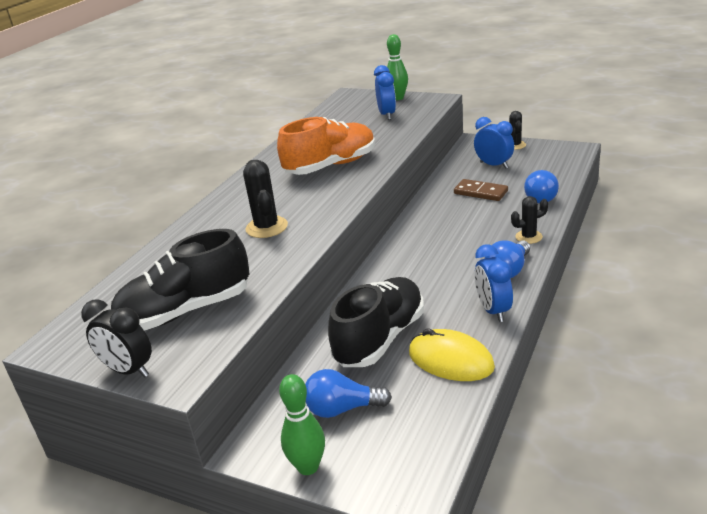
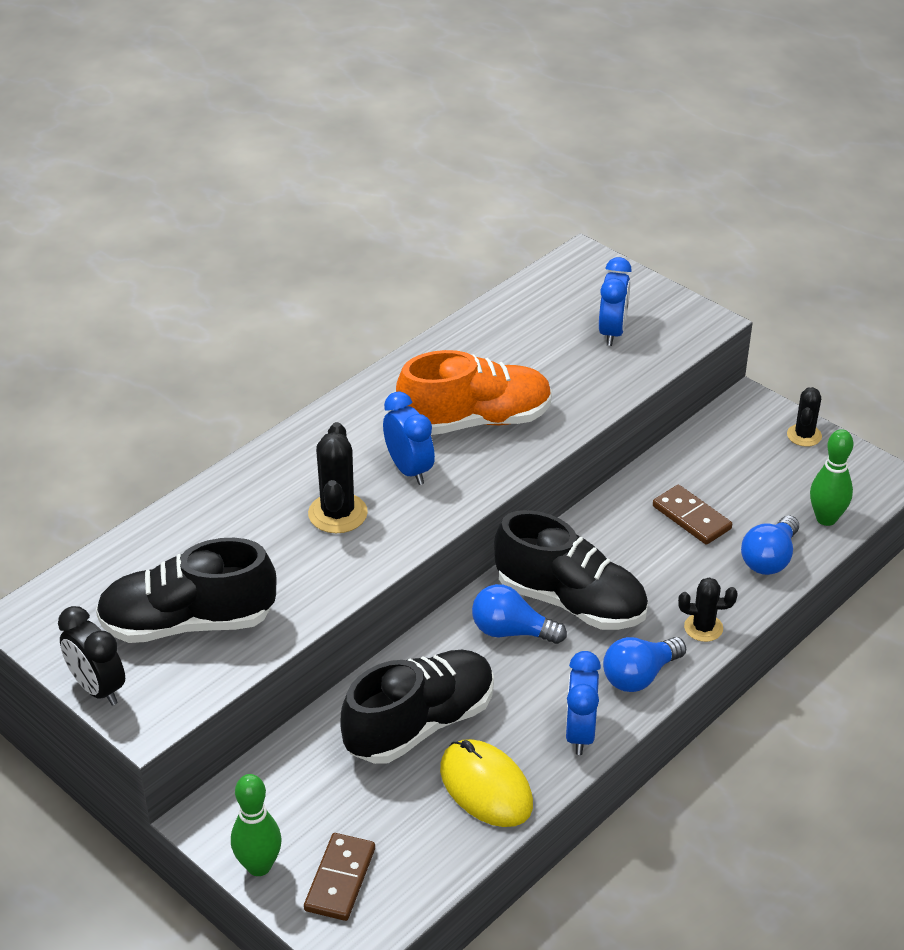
camera: 15 degrees right, 10 degrees up
blue light bulb [305,369,392,418] -> blue light bulb moved to [472,584,567,644]
green bowling pin [387,34,408,100] -> green bowling pin moved to [810,429,853,526]
blue clock [474,117,514,169] -> blue clock moved to [383,391,435,485]
none -> brown domino [304,833,375,921]
none -> black shoe [494,510,648,630]

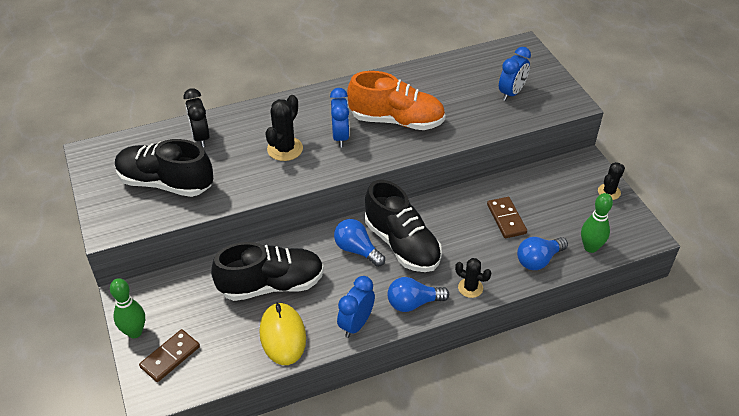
camera: 25 degrees right, 5 degrees up
black clock [58,606,125,705] -> black clock moved to [184,88,210,147]

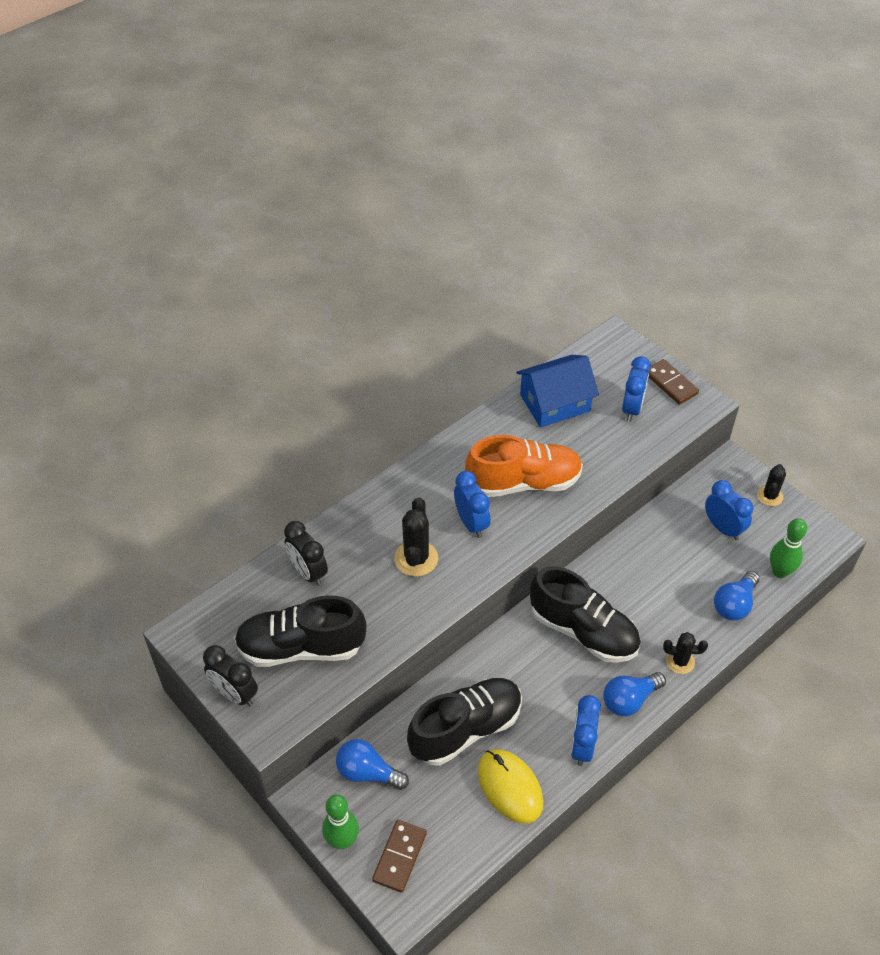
camera: 20 degrees left, 5 degrees up
blue light bulb [334,219,385,267] -> blue light bulb moved to [336,739,409,790]
brown domino [487,197,527,238] -> brown domino moved to [647,359,699,405]
none -> black clock [203,645,258,707]
none -> blue house [516,355,599,427]
none -> blue clock [705,480,753,540]

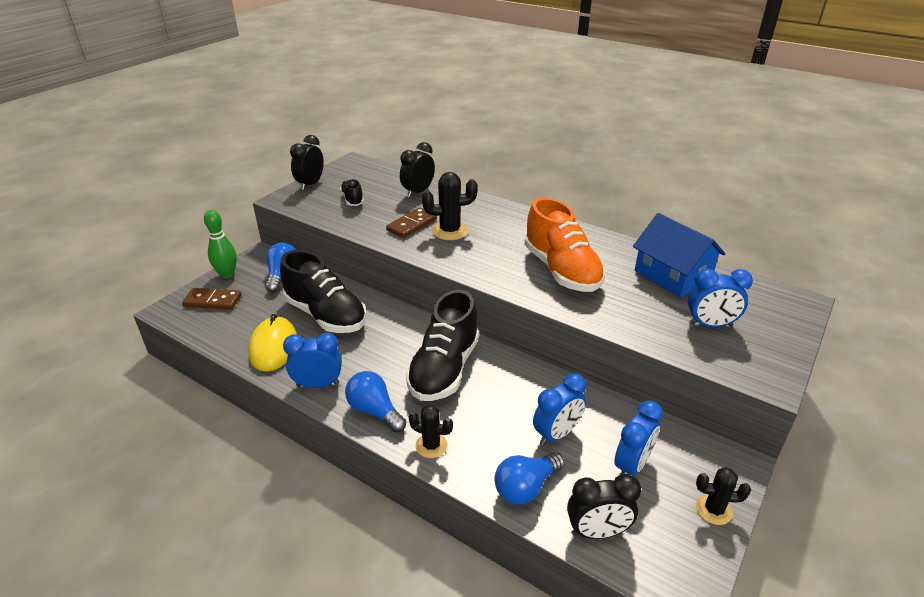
camera: 75 degrees right, 15 degrees down
black shoe [234,595,366,667] -> black shoe [340,179,364,206], size x0.48
blue clock [454,471,490,538] -> blue clock moved to [533,373,586,445]
yellow mouse [478,749,543,823] -> yellow mouse turned 45 degrees counterclockwise [248,314,297,372]
brown domino [647,359,699,405] -> brown domino moved to [386,207,437,238]
black cactus [663,632,708,674] -> black cactus turned 60 degrees counterclockwise [409,405,453,458]
blue light bulb [714,571,759,621] -> blue light bulb turned 60 degrees counterclockwise [495,452,565,505]
green bowling pin [770,518,807,578] -> black clock [567,474,641,539]

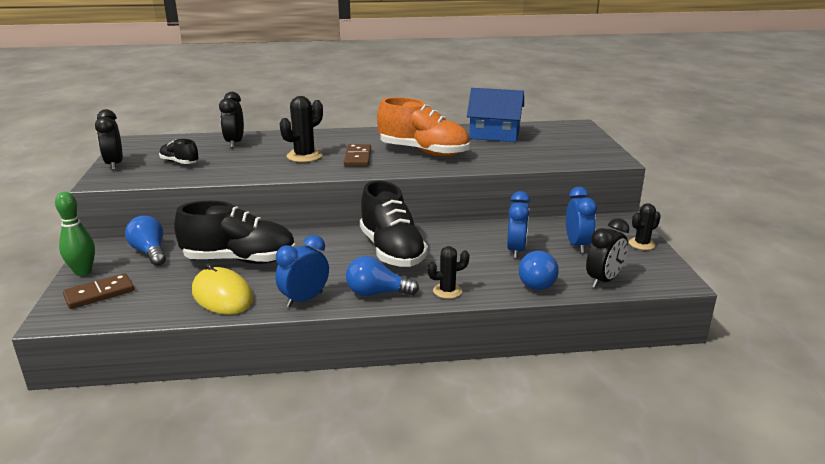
camera: 40 degrees left, 10 degrees down
brown domino [386,207,437,238] -> brown domino moved to [344,144,371,167]
blue clock [688,269,753,327] -> none

